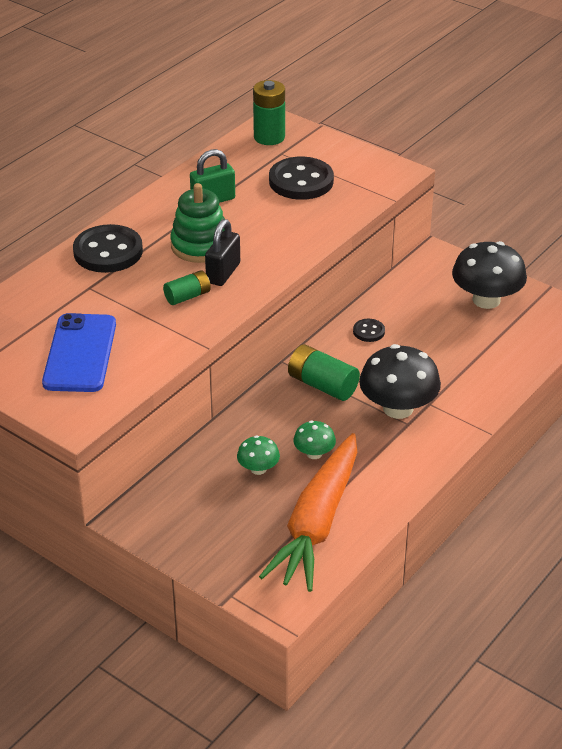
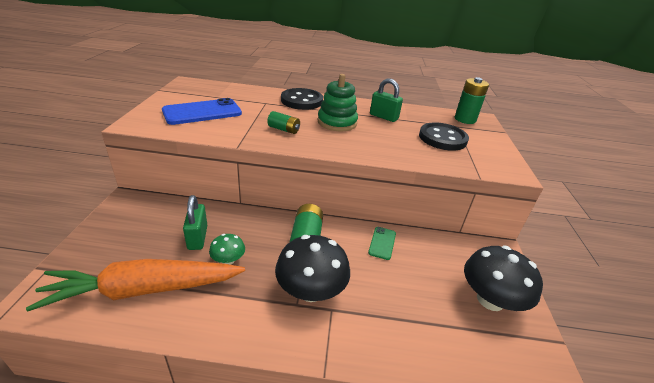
camera: 55 degrees right, 5 degrees down
black padlock [205,219,240,286] -> none
green mushroom [237,435,280,475] -> green padlock [183,195,207,250]
black button [353,319,385,342] -> green phone [368,227,396,260]

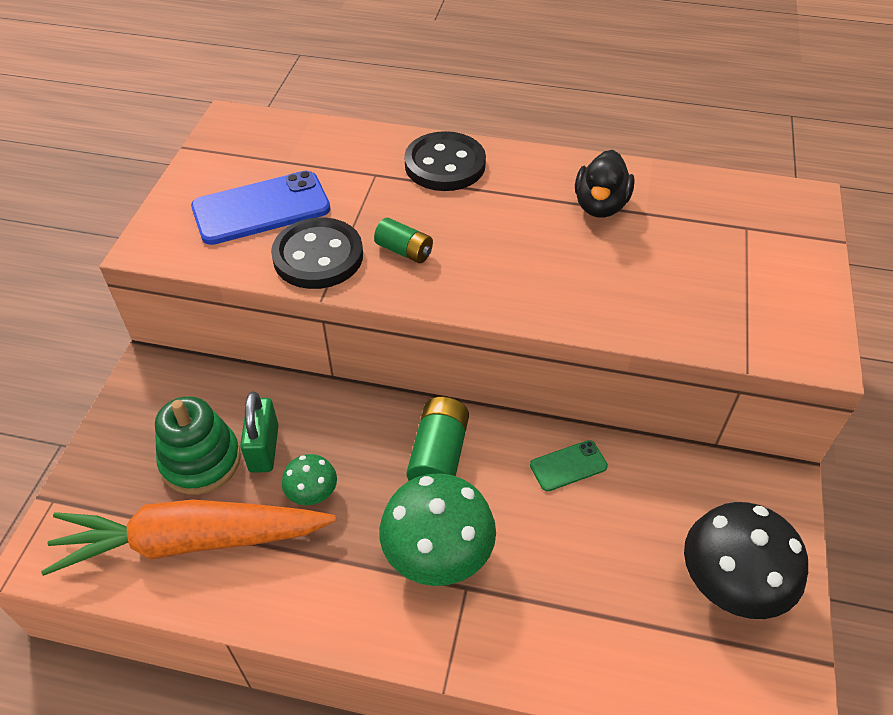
camera: 10 degrees right, 15 degrees up
black mushroom [275,235,350,302] -> green mushroom [379,473,496,586]
green stacking toy [318,74,358,131] -> green stacking toy moved to [155,396,241,495]
green phone [368,227,396,260] -> green phone turned 45 degrees clockwise [530,440,608,492]
green padlock [370,78,403,122] -> black duck [575,150,635,218]
black button [419,122,469,151] -> black button moved to [271,217,363,289]
green battery [455,77,489,124] -> none

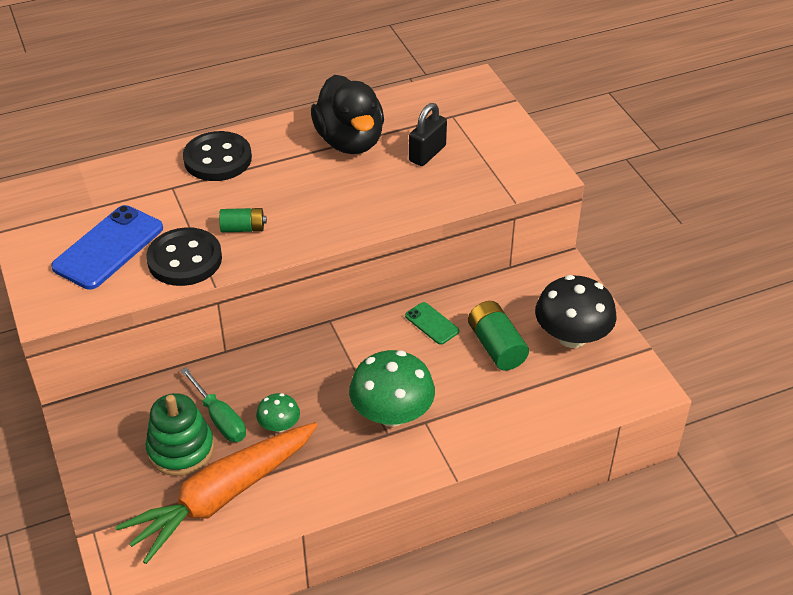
camera: 35 degrees left, 5 degrees down
green padlock [240,392,279,473] -> green screwdriver [180,367,246,442]
green battery [406,397,469,481] -> green battery moved to [468,301,529,371]
green phone [530,440,608,492] -> green phone turned 75 degrees counterclockwise [405,302,459,345]
black duck [575,150,635,218] -> black duck [311,75,384,154], size x1.55
none -> black padlock [409,103,447,166]

